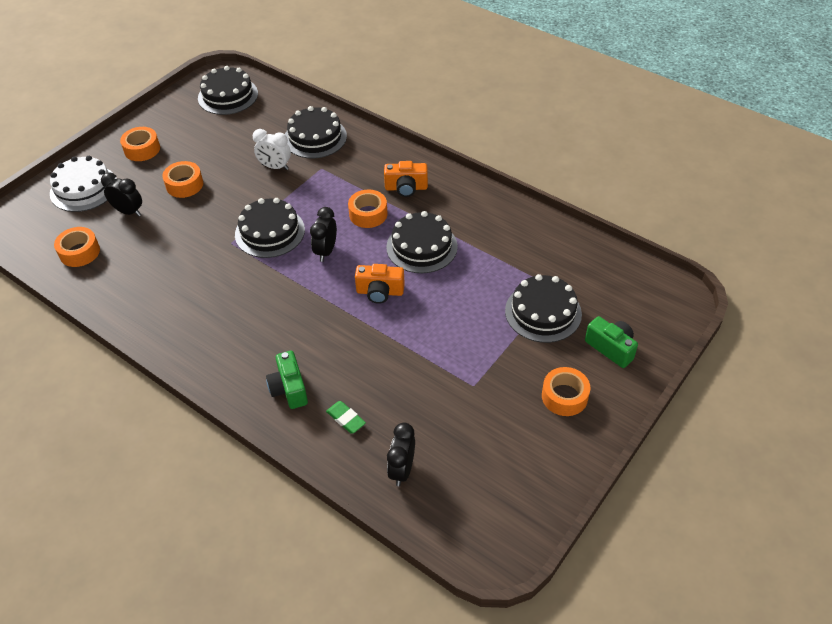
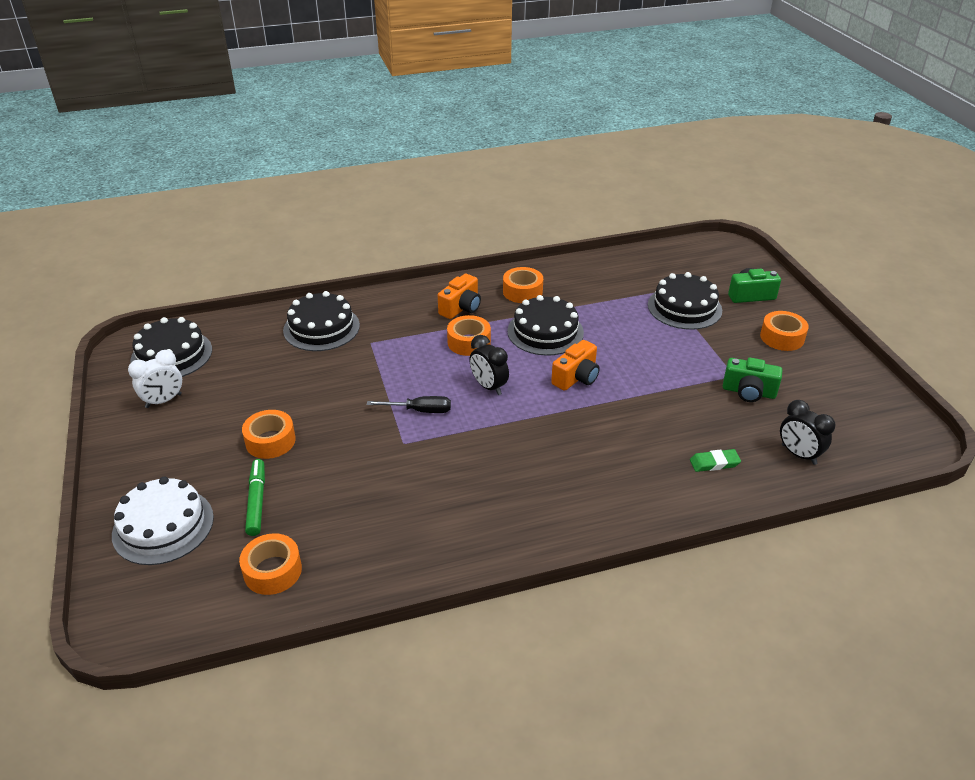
camera: 55 degrees left, 10 degrees down
black clock [101,173,142,216] -> green marker [245,459,265,536]
orange tape [120,127,160,161] -> orange tape moved to [503,267,543,303]
black cake [235,198,305,258] -> black screwdriver [367,396,451,413]
white clock [253,129,291,170] -> white clock moved to [128,350,182,408]
green camera [266,351,308,409] -> green camera moved to [723,358,783,402]

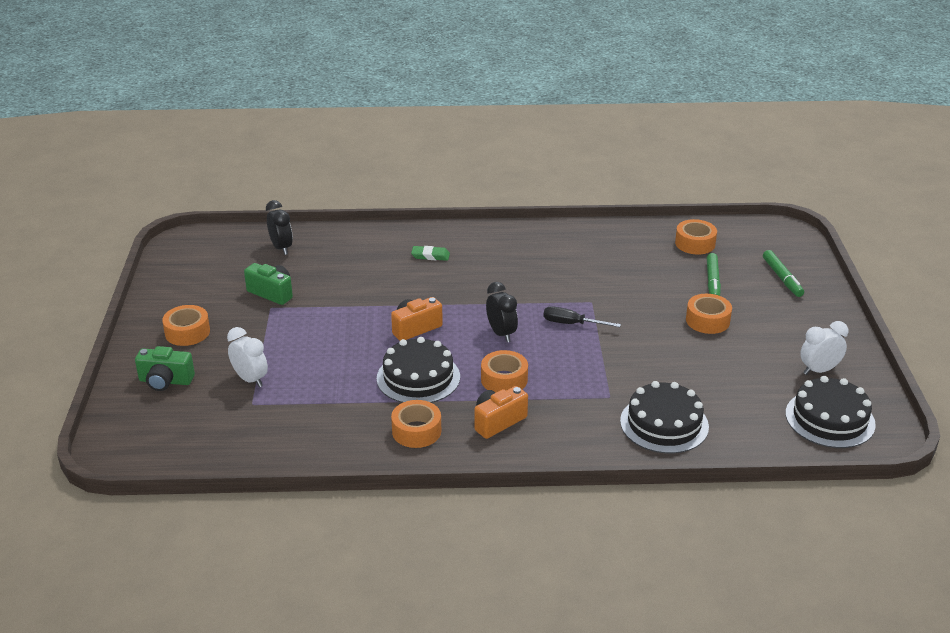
camera: 165 degrees left, 5 degrees down
white cake [112,477,214,565] -> green marker [763,250,804,297]
black cake [648,272,722,330] -> white clock [227,327,268,387]
green eraser [690,449,741,472] -> green eraser moved to [411,246,450,261]

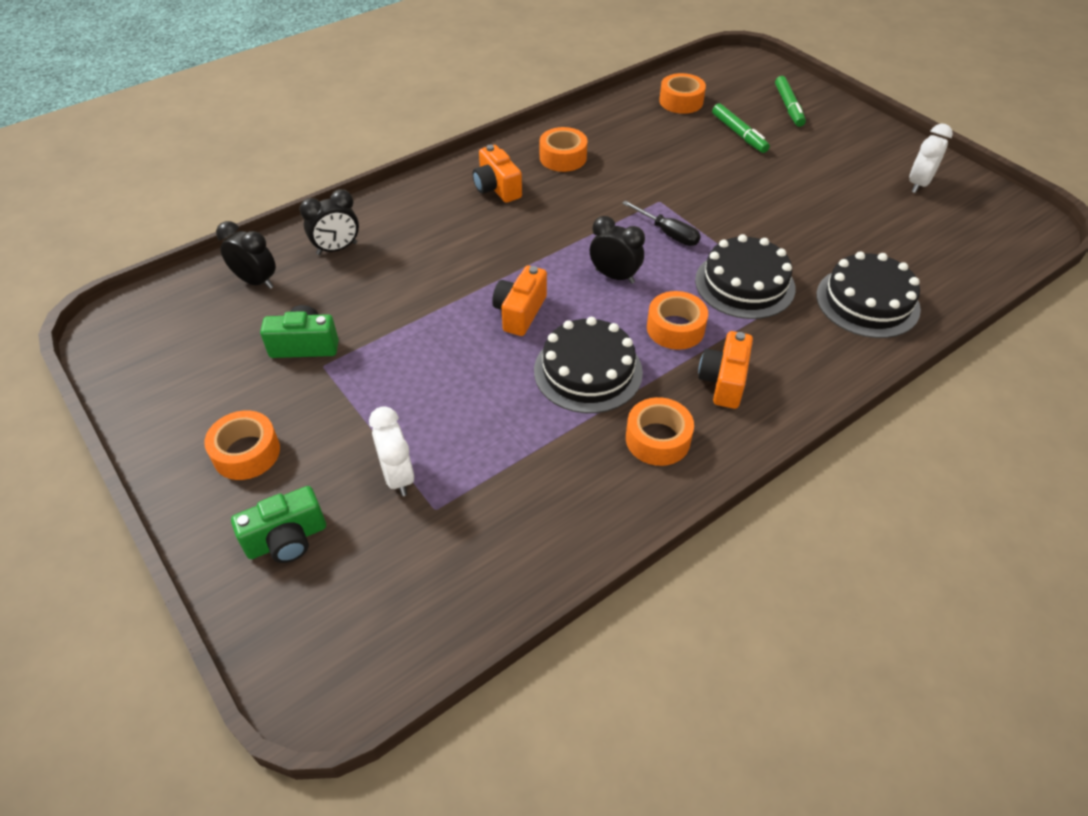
camera: 35 degrees left, 15 degrees up
white clock [227,327,268,387] -> white clock turned 120 degrees counterclockwise [369,406,414,496]
green eraser [411,246,450,261] -> none
black screwdriver [543,306,621,327] -> black screwdriver turned 120 degrees counterclockwise [622,200,701,246]
orange tape [686,294,732,334] -> orange tape moved to [540,127,587,172]
green marker [763,250,804,297] -> green marker turned 45 degrees clockwise [775,76,806,127]
black cake [786,376,876,448] -> black cake moved to [695,234,795,319]
none -> black clock [299,189,359,255]
none -> orange camera [473,145,522,203]

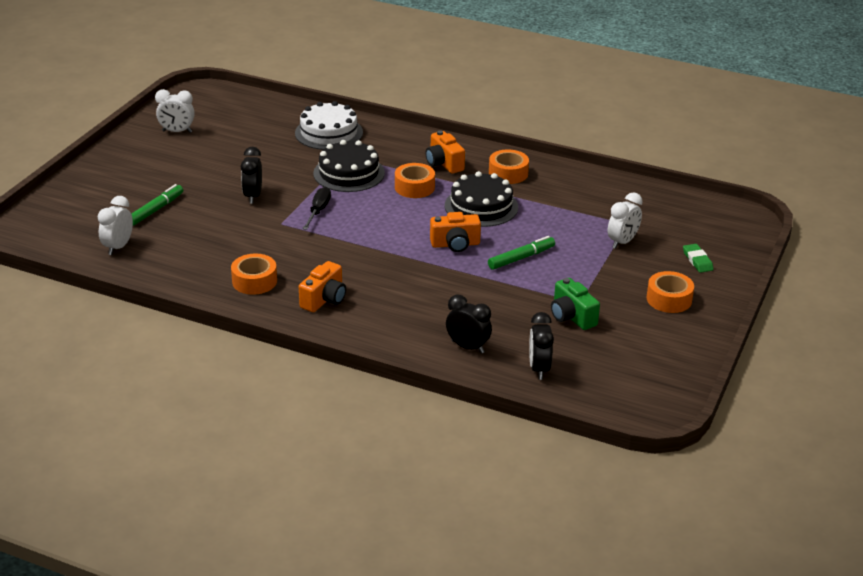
camera: 120 degrees left, 15 degrees down
green camera [231,486,326,563] -> green eraser [683,244,714,273]
black clock [590,216,645,284] -> black clock moved to [241,147,262,204]
orange tape [659,73,706,114] -> white clock [98,196,133,255]
orange camera [698,331,753,409] -> orange camera turned 75 degrees clockwise [426,130,465,174]
green marker [775,76,806,127] -> green marker moved to [488,236,555,270]
black cake [816,252,921,338] -> white cake [295,101,363,150]

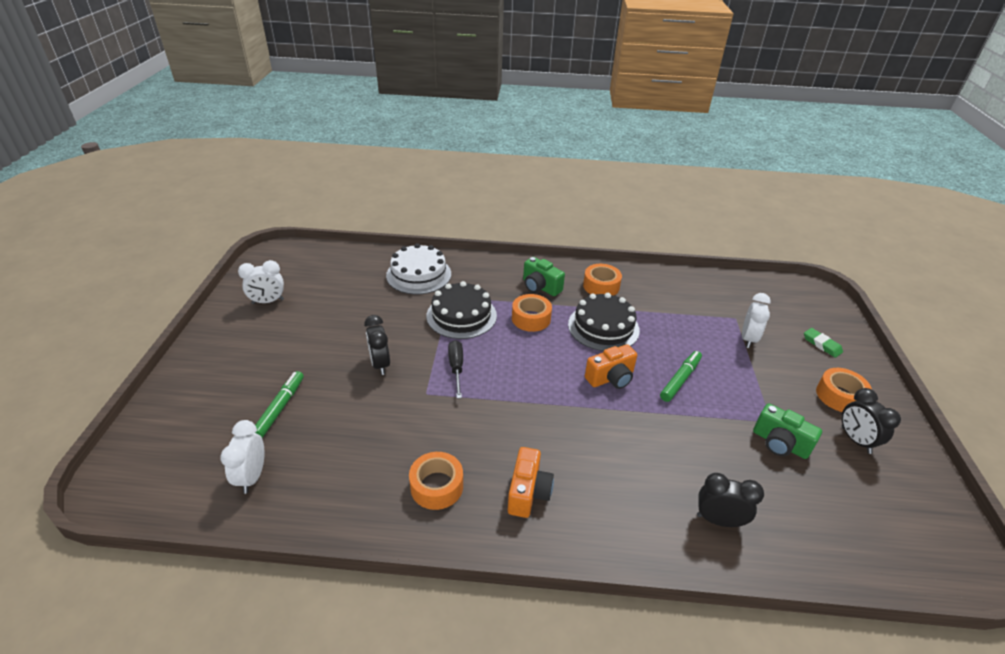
camera: 20 degrees left, 5 degrees up
orange camera [426,130,465,174] -> green camera [523,257,565,296]
black clock [529,312,554,380] -> black clock moved to [842,388,901,454]

